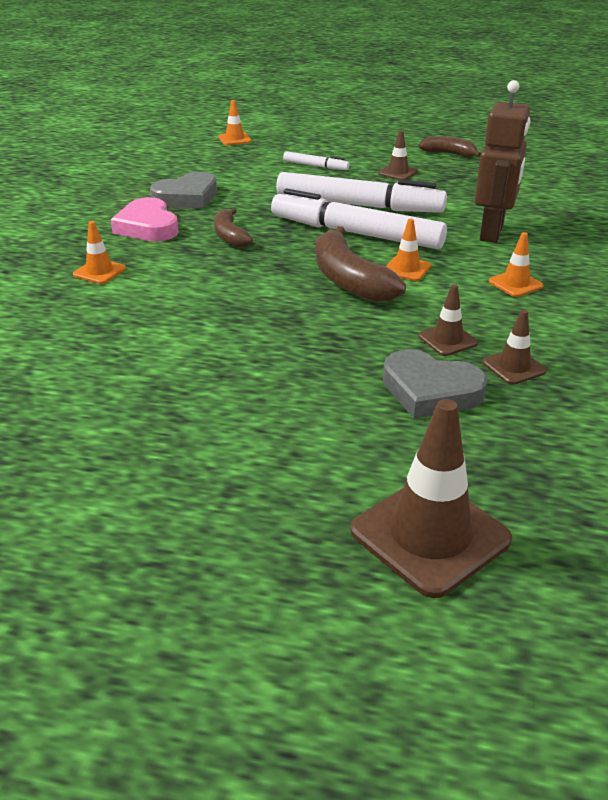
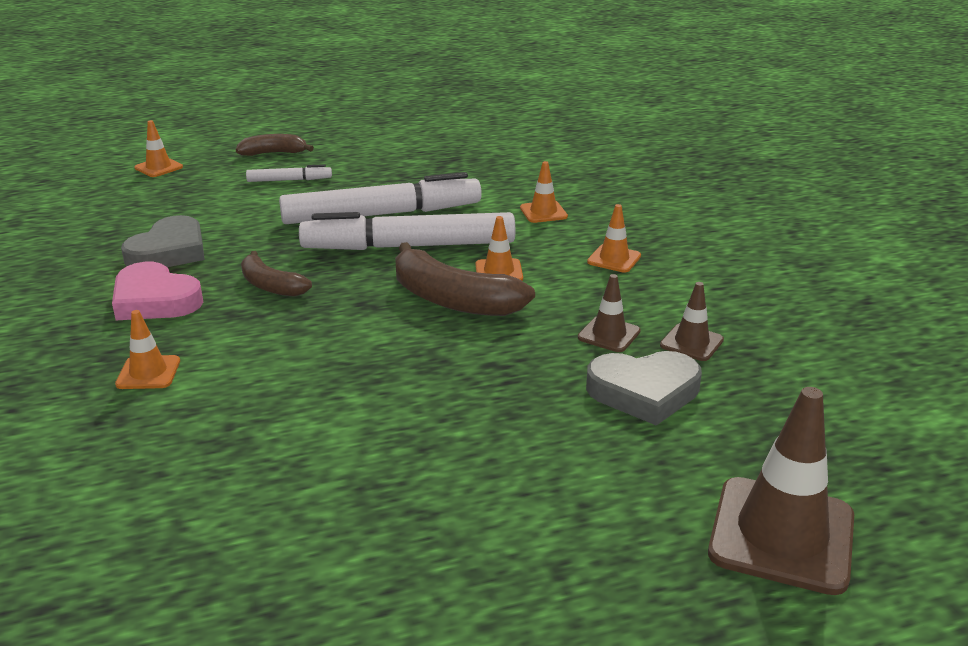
camera: 30 degrees left, 5 degrees down
brown traffic cone [378,130,418,180] -> none
brown banana [418,136,481,157] -> brown banana moved to [236,134,314,156]
brown robot [475,80,531,243] -> orange traffic cone [520,161,568,223]

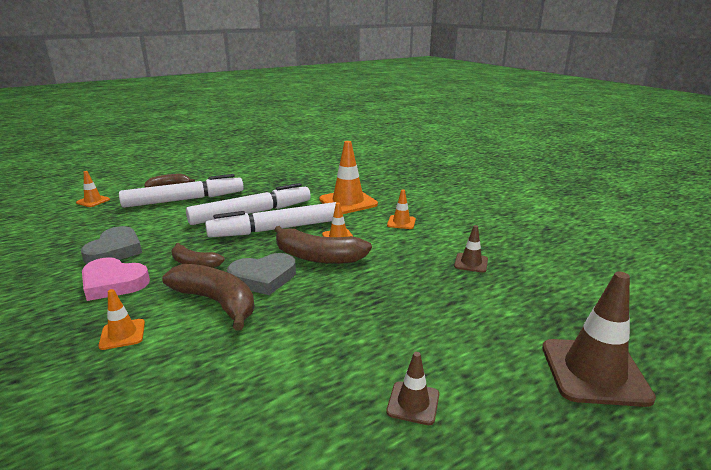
camera: 15 degrees left, 5 degrees down
white marker [246,164,332,182] -> white marker [119,174,244,208], size x2.21
orange traffic cone [520,161,568,223] -> orange traffic cone [319,141,378,214], size x1.96
brown traffic cone [578,274,641,352] -> brown traffic cone moved to [386,352,439,425]
grey heart [586,351,702,426] -> grey heart moved to [227,253,296,295]
none -> brown banana [162,264,255,331]

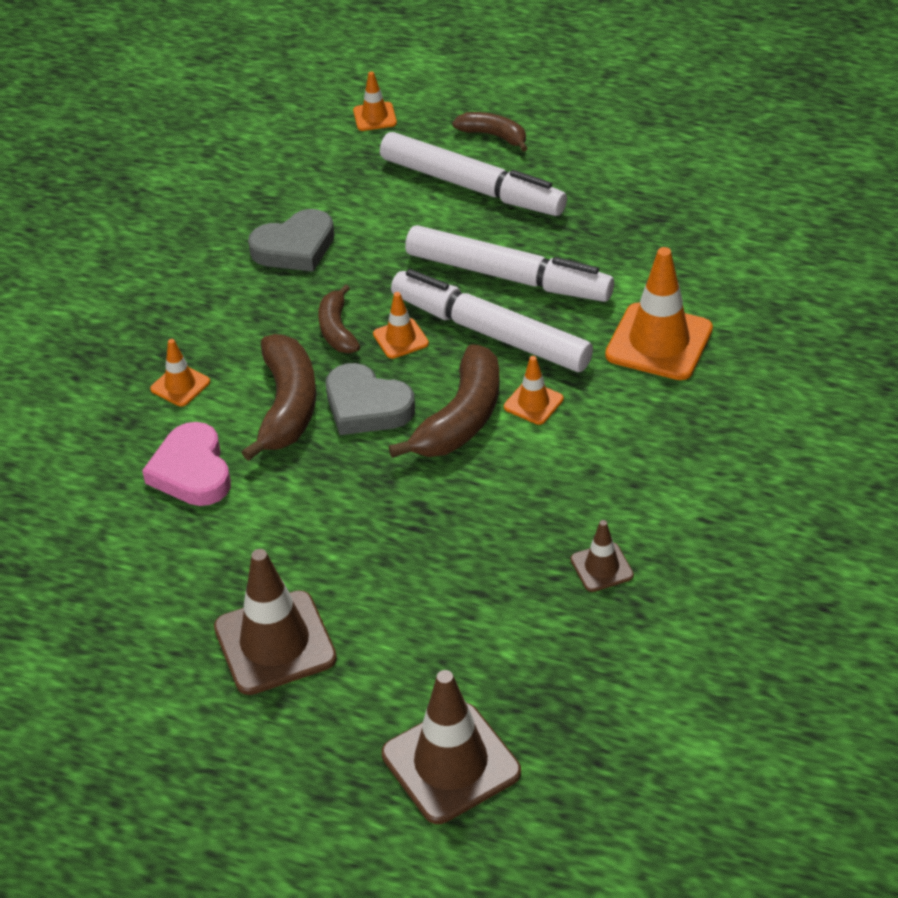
camera: 55 degrees right, 20 degrees up
pink heart [82,257,150,301] -> pink heart moved to [142,422,231,506]
brown banana [274,226,372,264] -> brown banana turned 135 degrees counterclockwise [389,344,500,458]
brown traffic cone [386,352,439,425] -> brown traffic cone [214,549,337,695], size x1.96
orange traffic cone [387,190,416,229] -> orange traffic cone moved to [373,292,429,359]

